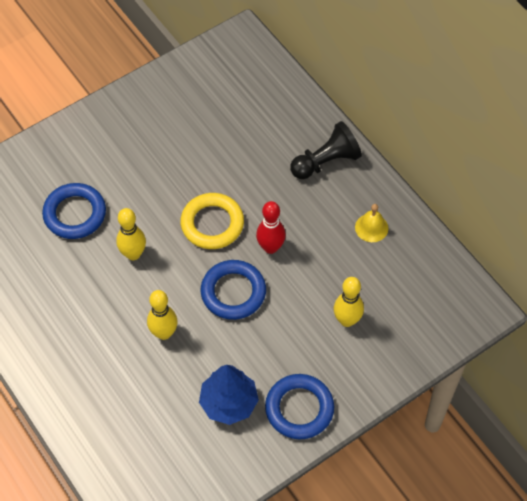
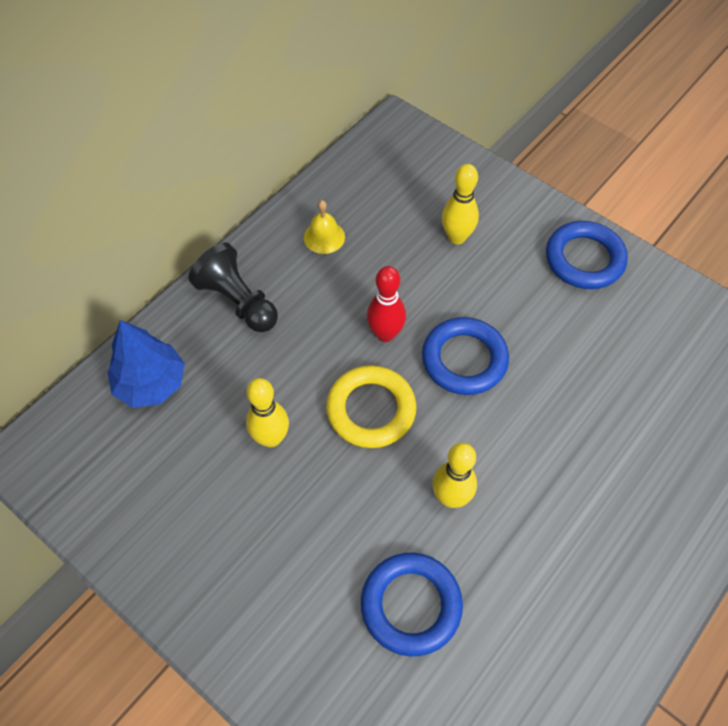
camera: 105 degrees left, 0 degrees up
yellow bowling pin [147,290,178,340] -> yellow bowling pin moved to [246,378,289,448]
blue tree [199,365,259,425] -> blue tree moved to [107,320,185,408]

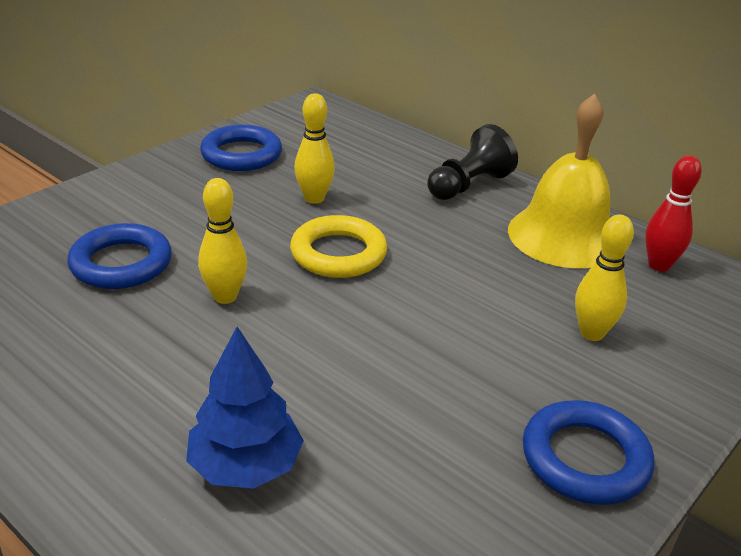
camera: 90 degrees right, 25 degrees down
blue tree [107,320,185,408] -> blue tree moved to [186,327,304,489]
yellow bell [304,200,345,254] -> yellow bell [508,94,610,268], size x2.35
red bowling pin [367,266,406,342] -> red bowling pin moved to [645,155,702,272]
blue ring [422,317,509,395] -> blue ring moved to [200,125,282,171]

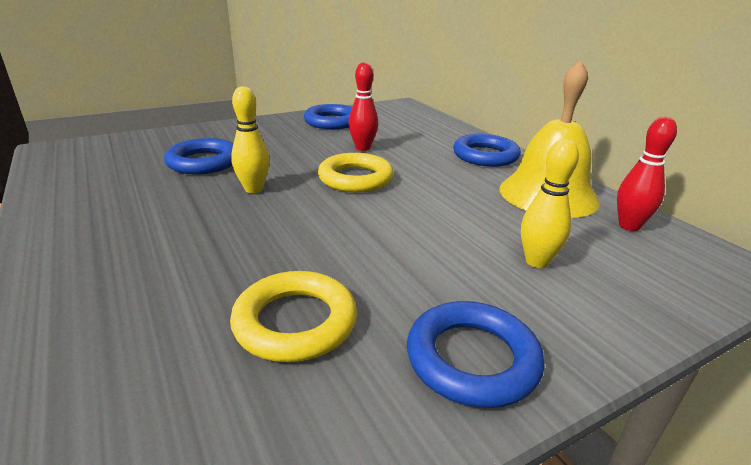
camera: 20 degrees right, 5 degrees down
blue tree [186,327,304,489] -> none
yellow bowling pin [294,93,335,204] -> red bowling pin [349,62,378,151]
black pawn [427,124,518,200] -> blue ring [453,134,521,167]
none -> yellow ring [230,271,357,362]

